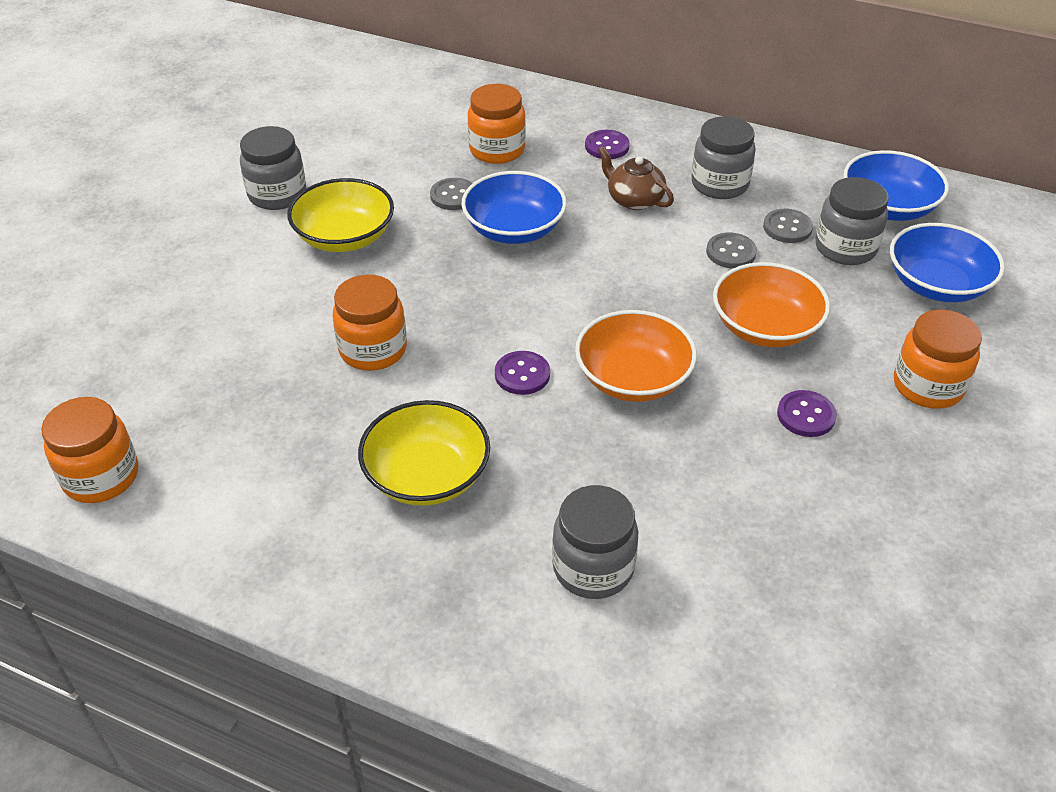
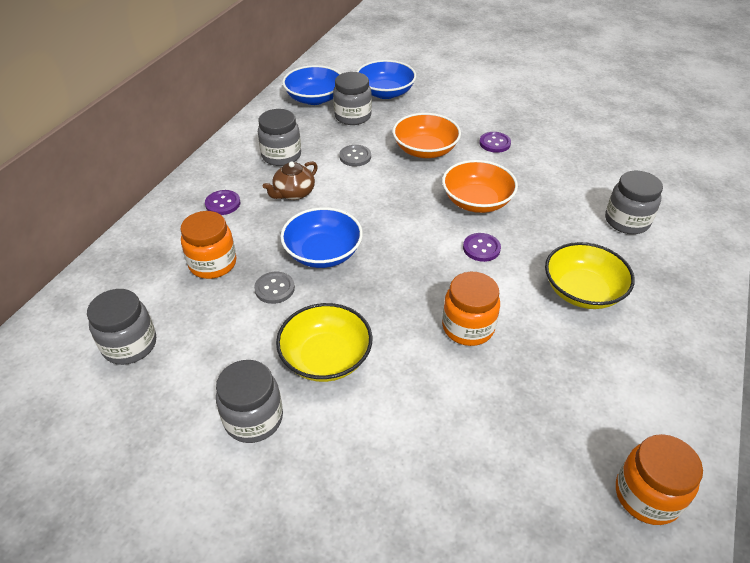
camera: 90 degrees left, 0 degrees up
grey button [763,209,813,243] -> none
orange jar [894,310,982,409] -> none
none -> grey jar [87,289,156,365]

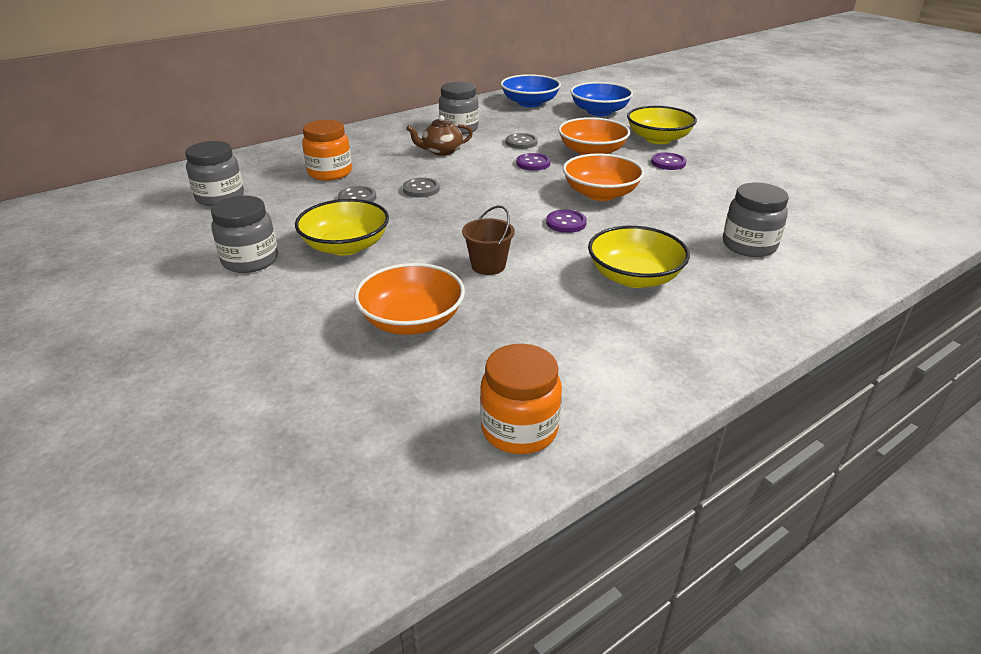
camera: 30 degrees right, 10 degrees down
purple button [205,190,240,215] -> purple button moved to [516,153,551,171]
blue bowl [280,207,363,268] -> grey button [403,178,440,197]
grey jar [333,72,372,125] -> none
orange jar [442,272,500,346] -> brown bucket [462,206,515,275]
none -> orange bowl [354,263,465,335]
none -> yellow bowl [627,106,697,144]

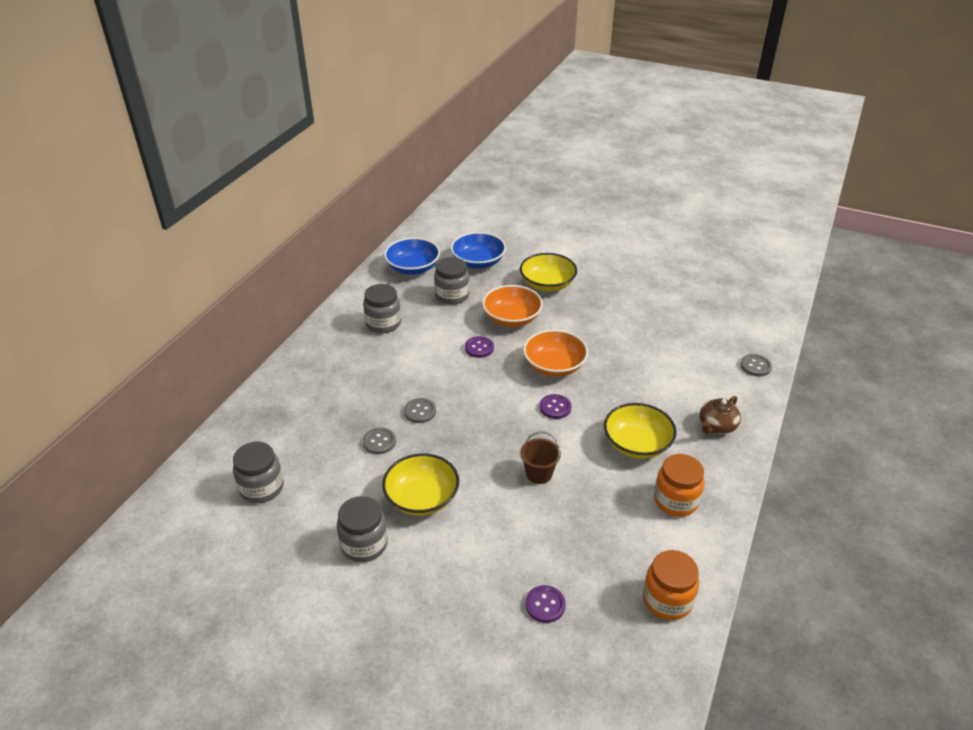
camera: 30 degrees left, 5 degrees up
orange jar [302,120,352,181] -> orange jar moved to [654,454,704,516]
orange bowl [354,263,465,335] -> none
brown teapot [406,115,473,156] -> brown teapot moved to [700,396,741,434]
grey button [506,133,538,149] -> grey button moved to [740,354,772,377]
purple button [651,153,686,170] -> purple button moved to [525,585,566,623]
grey jar [723,183,789,257] -> grey jar moved to [434,257,470,305]

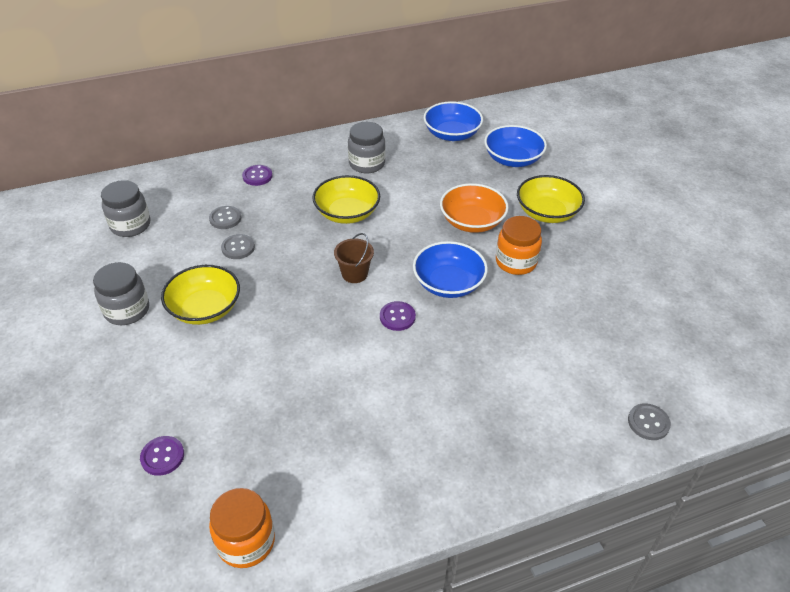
camera: 45 degrees right, 5 degrees up
grey button [404,398,436,423] -> grey button moved to [209,206,241,229]
grey jar [434,257,470,305] -> none
purple button [465,336,494,358] -> purple button moved to [242,165,272,186]
brown bucket [520,432,561,484] -> brown bucket moved to [334,233,374,283]
orange bowl [523,330,588,377] -> blue bowl [413,241,488,298]
yellow bowl [604,403,677,459] -> yellow bowl moved to [312,175,380,224]
orange jar [654,454,704,516] -> orange jar moved to [496,216,542,275]
brown teapot [700,396,741,434] -> none

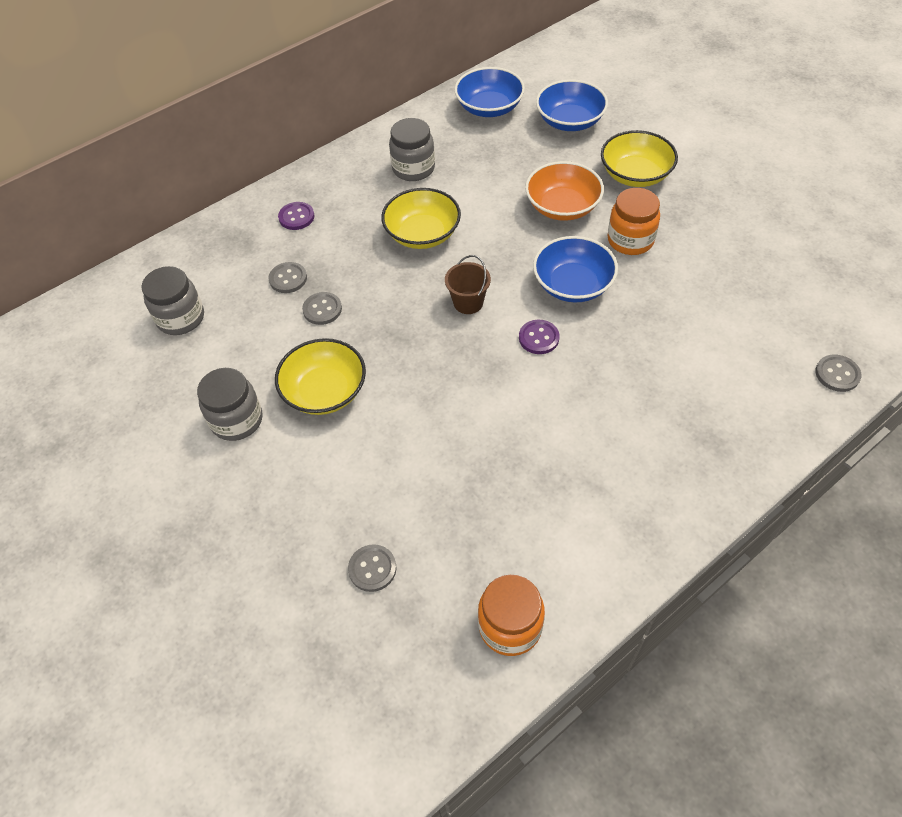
camera: 15 degrees left, 10 degrees up
purple button [140,436,184,476] -> grey button [348,544,396,592]

